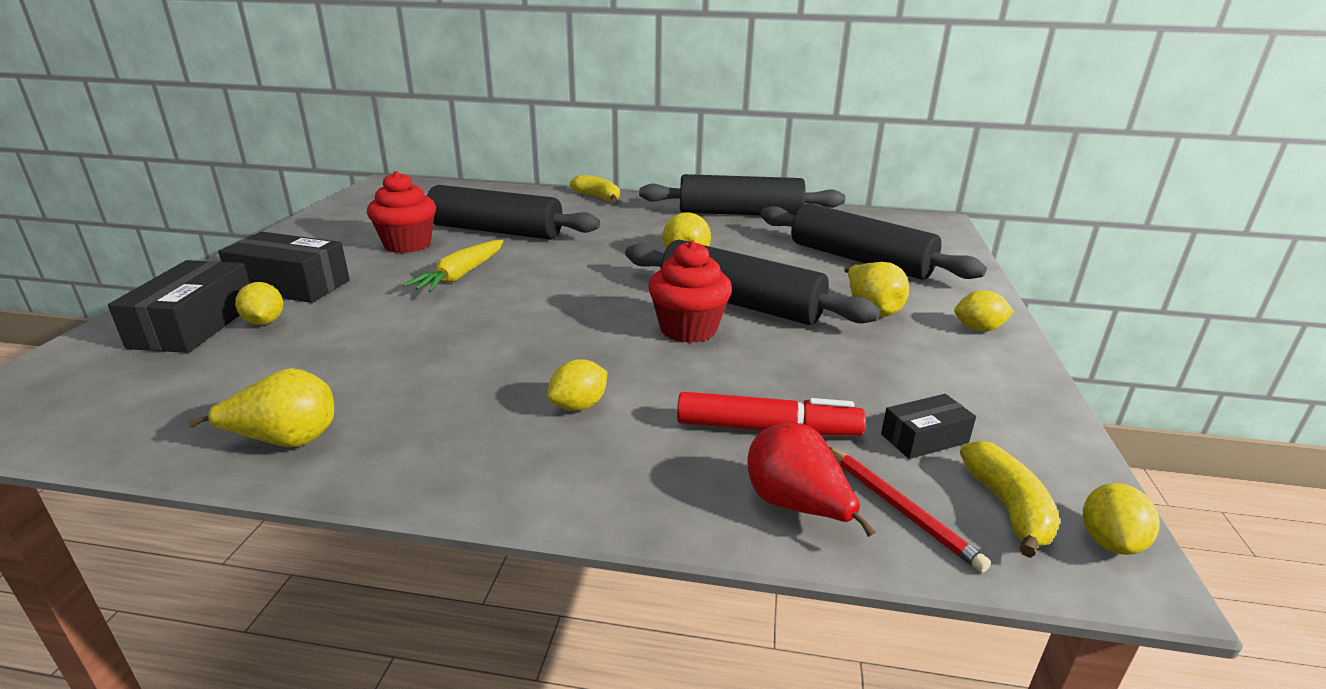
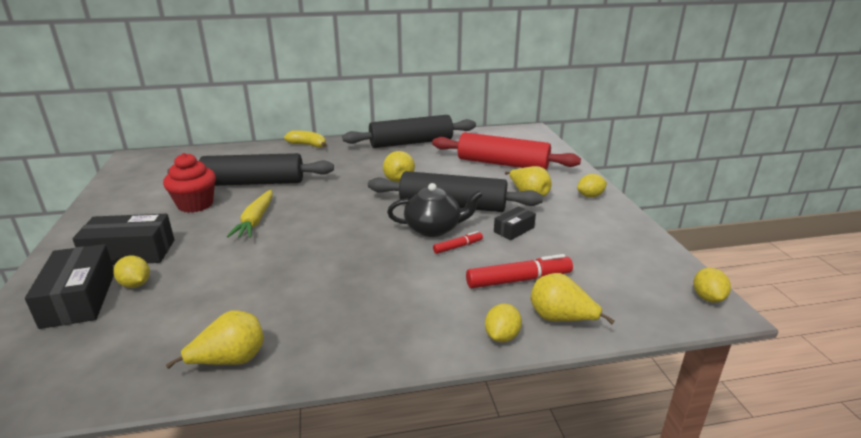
camera: 20 degrees left, 0 degrees up
yellow lemon [547,359,607,411] -> yellow lemon moved to [485,304,522,342]
red cupcake [648,240,732,343] -> black teapot [387,183,483,237]
red pear [747,423,875,537] -> yellow pear [531,273,615,325]
black rolling pin [760,203,987,280] -> red rolling pin [432,132,581,170]
red pencil [829,447,991,573] -> none
black box [881,394,976,459] -> black box moved to [494,206,536,240]
yellow banana [960,441,1060,558] -> none
none -> red marker [433,231,483,254]

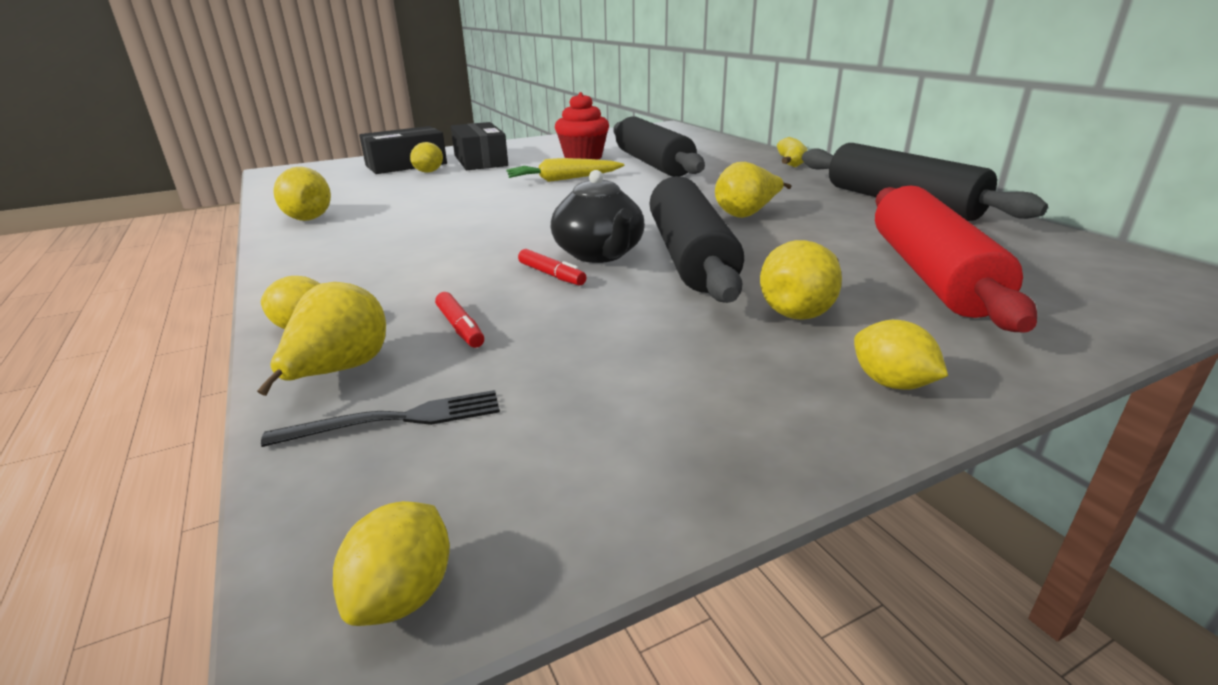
camera: 75 degrees right, 0 degrees up
red marker [466,254,573,288] -> red marker [435,292,484,348], size x0.55
black box [494,206,536,240] -> none
yellow lemon [694,268,731,303] -> yellow lemon turned 60 degrees counterclockwise [333,501,450,626]
none -> black fork [261,390,500,447]

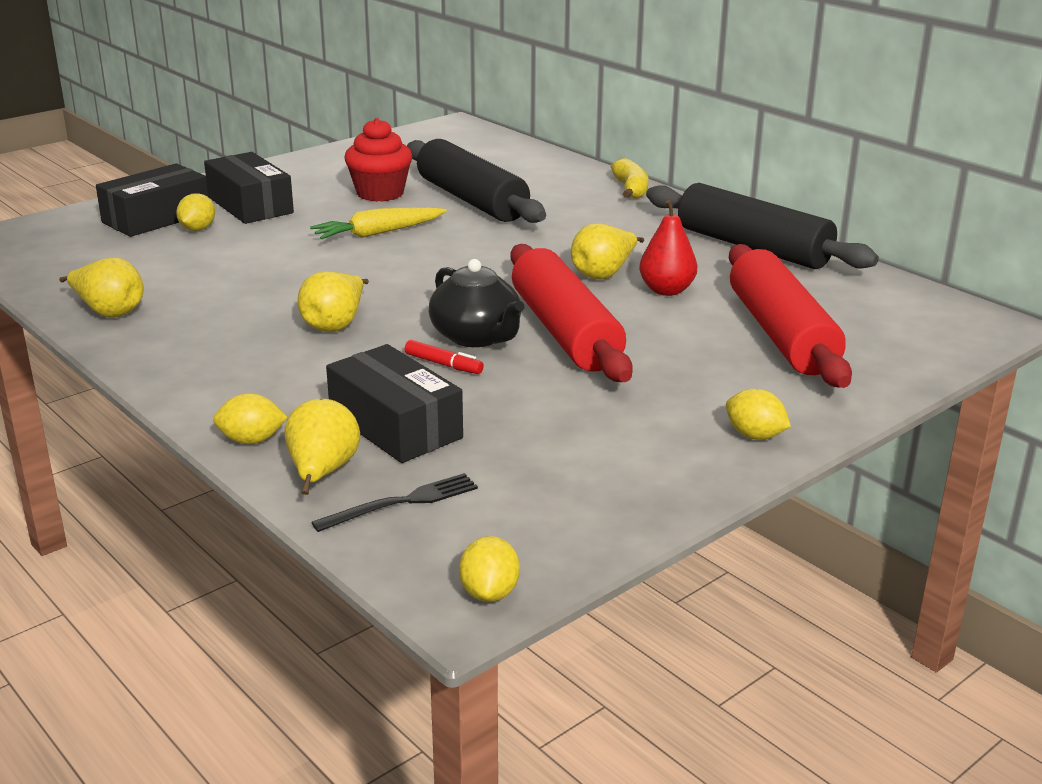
camera: 15 degrees left, 0 degrees up
red marker [435,292,484,348] -> black box [326,344,463,463]
black rolling pin [650,176,744,303] -> red rolling pin [510,244,633,382]
yellow pear [760,240,842,319] -> yellow pear moved to [298,271,369,332]
none -> red pear [639,200,697,296]

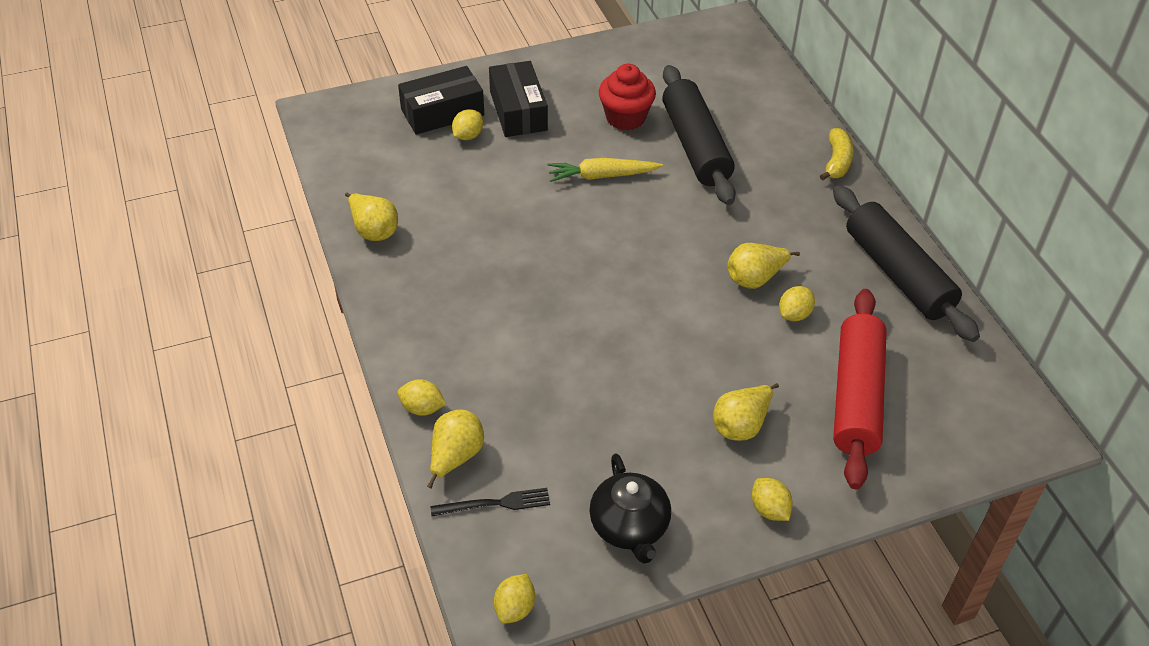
camera: 20 degrees right, 20 degrees up
yellow pear [298,271,369,332] -> yellow pear moved to [713,383,779,441]
black box [326,344,463,463] -> none
red marker [405,340,484,374] -> none
black teapot [429,259,524,347] -> black teapot moved to [589,454,671,564]
red rolling pin [510,244,633,382] -> none
red pear [639,200,697,296] -> yellow lemon [779,286,815,321]

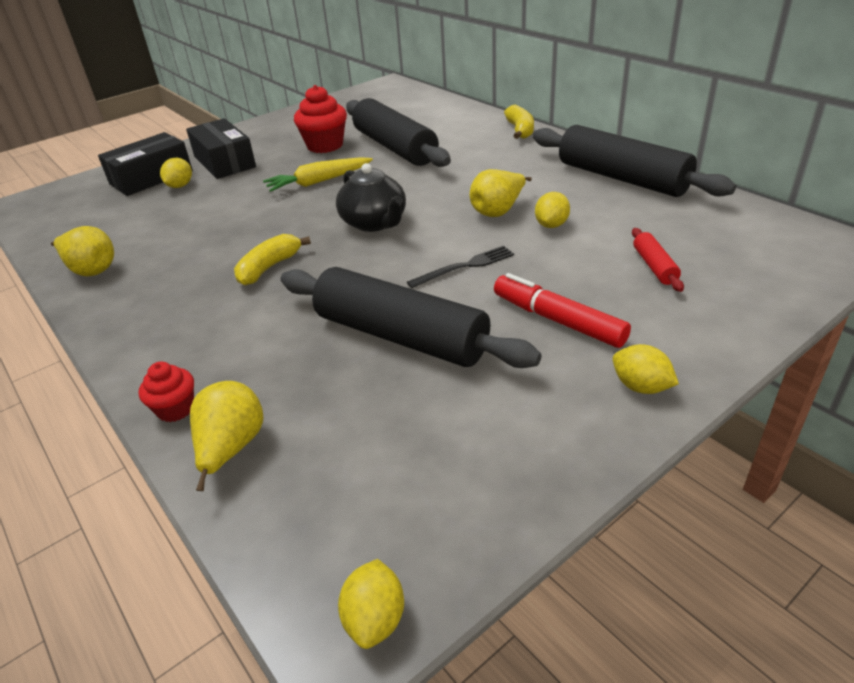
camera: 15 degrees left, 10 degrees down
yellow lemon [397,379,446,416] -> red cupcake [139,362,194,422]
black fork [430,488,550,516] -> black fork moved to [407,246,514,288]
black teapot [589,454,671,564] -> black teapot moved to [336,163,406,232]
yellow pear [713,383,779,441] -> red marker [494,273,631,348]
red rolling pin [833,289,887,489] -> red rolling pin [632,228,684,292], size x0.42
none -> yellow banana [234,234,311,286]
none -> black rolling pin [281,267,541,368]

